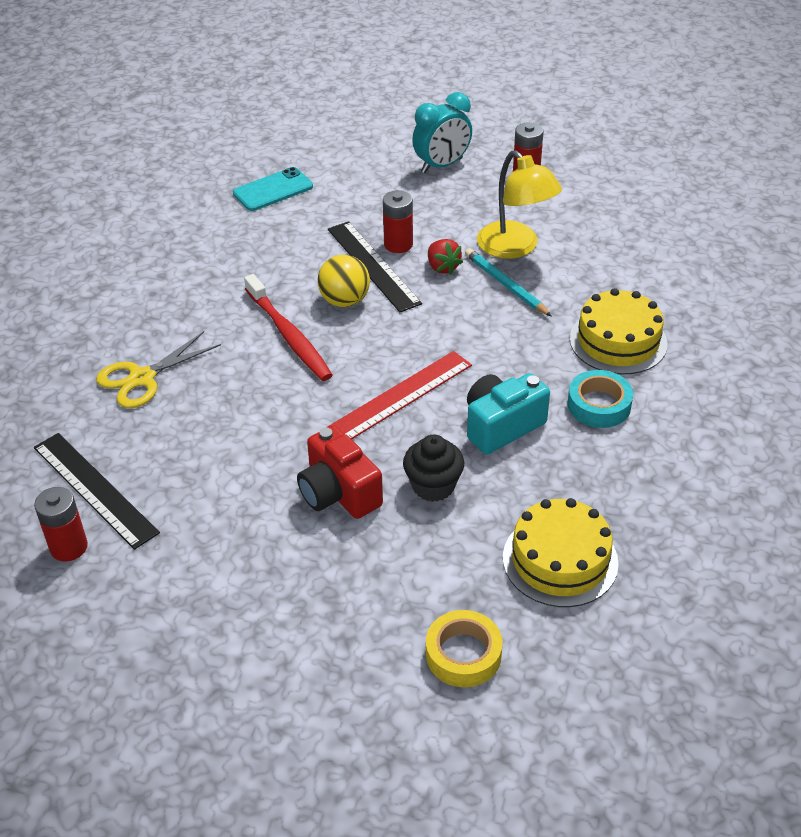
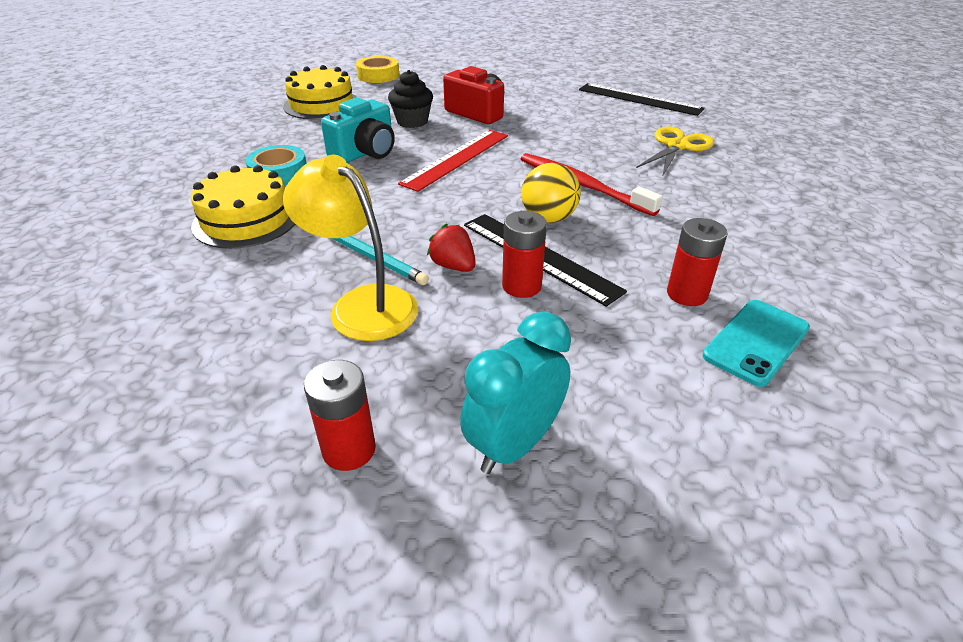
camera: 165 degrees right, 5 degrees down
red battery [34,487,88,562] -> red battery moved to [667,218,728,306]

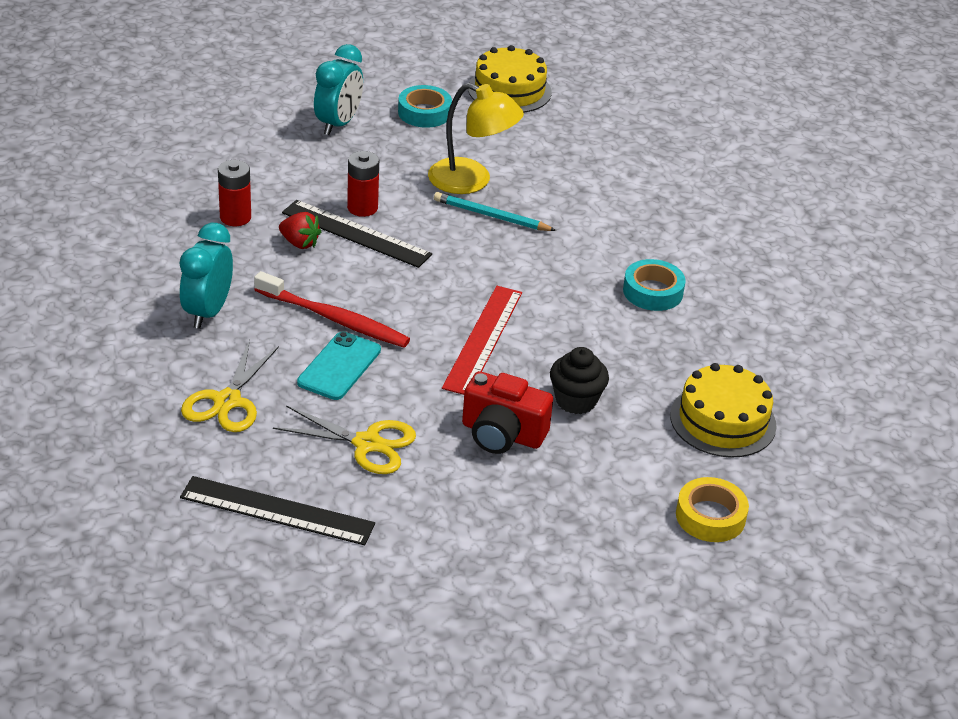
camera: 160 degrees right, 0 degrees up
yellow cake [191,165,295,249] -> yellow cake moved to [468,45,552,113]
red battery [304,360,376,471] -> turquoise tape [398,85,452,128]
turquoise camera [321,98,395,163] -> none
red strawberry [427,223,476,272] -> red strawberry moved to [279,212,321,249]
yellow ball [521,163,581,223] -> none
turquoise phone [703,300,810,387] -> turquoise phone moved to [297,331,381,400]
none -> turquoise clock [179,223,233,329]
none -> yellow scissors [273,405,416,474]

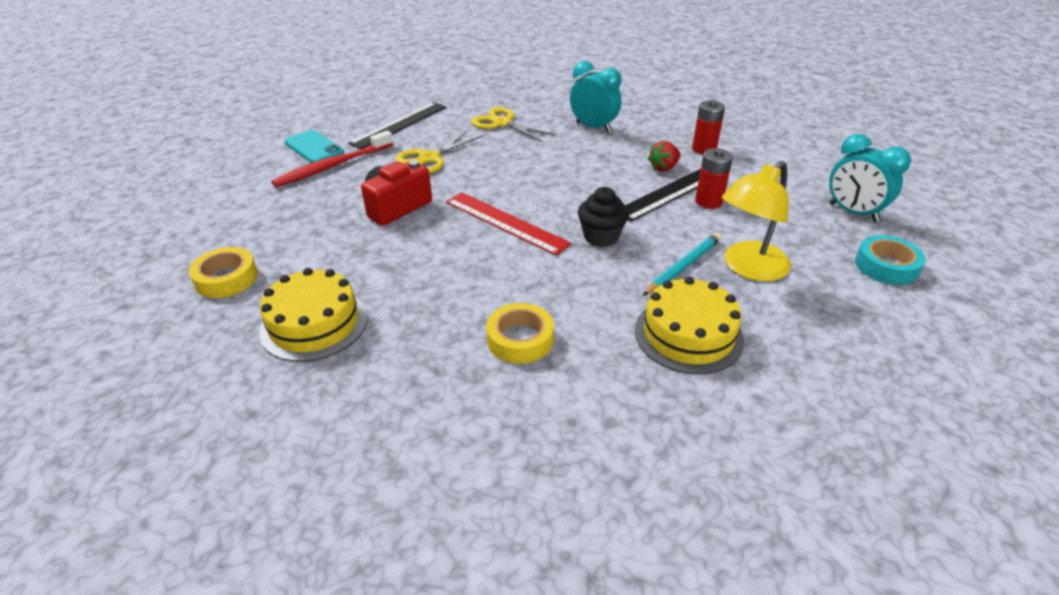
camera: 115 degrees right, 0 degrees up
red toothbrush [254,271,410,347] -> red toothbrush moved to [271,131,393,187]
turquoise phone [297,331,381,400] -> turquoise phone moved to [284,130,344,163]
yellow cake [468,45,552,113] -> yellow cake moved to [635,277,744,374]
black cupcake [550,347,609,414] -> black cupcake moved to [578,187,629,247]
turquoise tape [623,259,686,311] -> yellow tape [486,303,554,364]

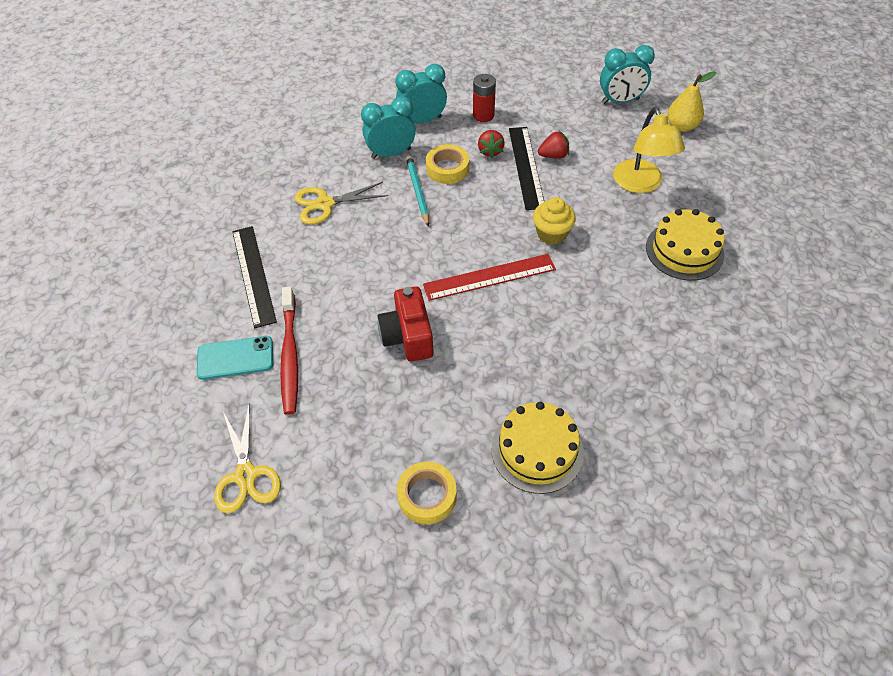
camera: 55 degrees left, 15 degrees up
yellow scissors [395,131,482,174] -> yellow scissors moved to [214,406,281,513]
yellow tape [486,303,554,364] -> yellow tape moved to [426,144,469,184]
black cupcake [578,187,629,247] -> yellow cupcake [533,197,576,245]
turquoise pencil [643,233,721,296] -> turquoise pencil moved to [406,155,429,227]
red battery [695,148,733,209] -> red strawberry [538,131,569,159]
turquoise tape [855,235,926,285] -> yellow pear [667,71,716,132]
none -> turquoise clock [395,64,447,123]

